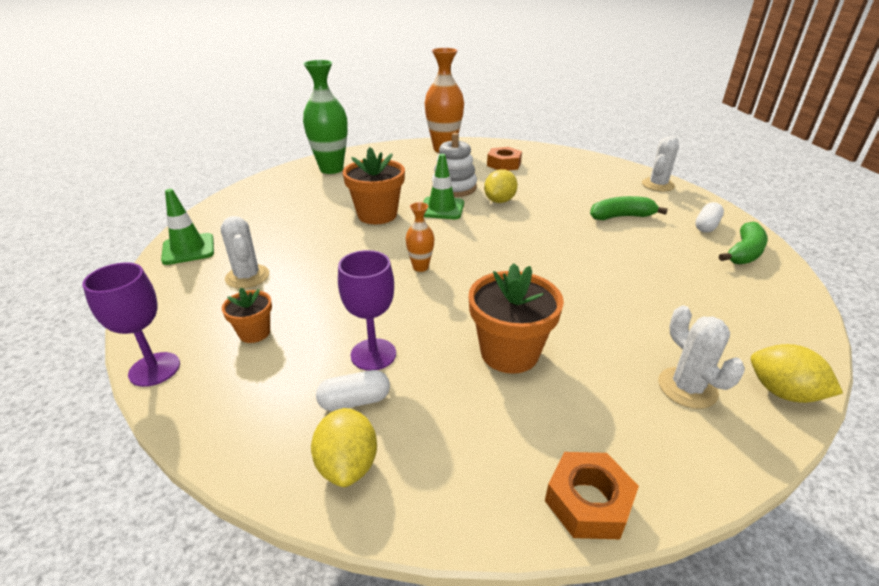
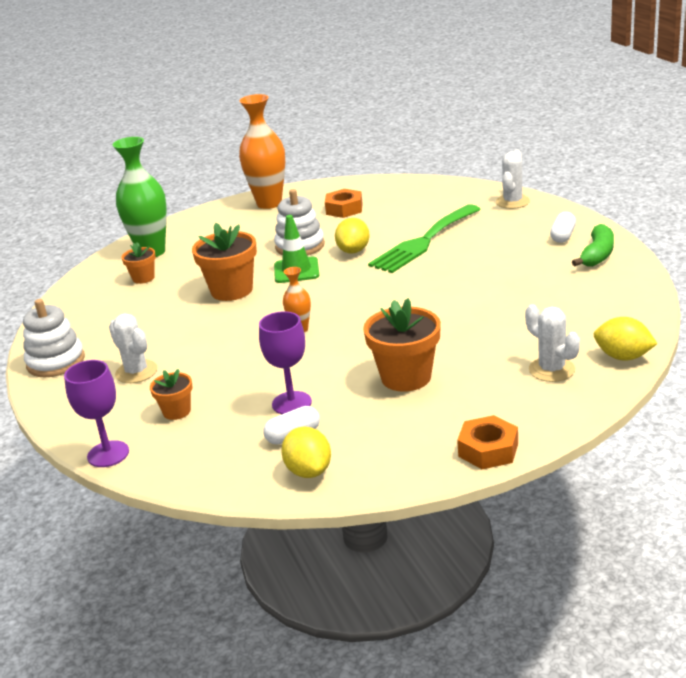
camera: 10 degrees left, 5 degrees down
green traffic cone [161,189,214,265] -> white stacking toy [23,299,85,377]
green banana [590,196,668,220] -> none
none -> orange flower pot [121,243,156,284]
none -> green fork [368,204,481,273]

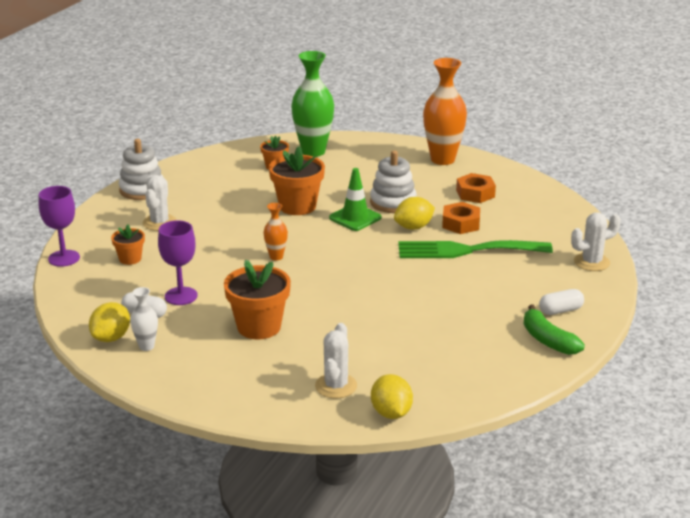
camera: 45 degrees right, 0 degrees up
orange nut [457,415,518,469] -> orange nut moved to [442,202,480,234]
green banana [572,224,614,267] -> green banana turned 75 degrees clockwise [524,304,585,355]
none -> white vase [130,287,158,351]

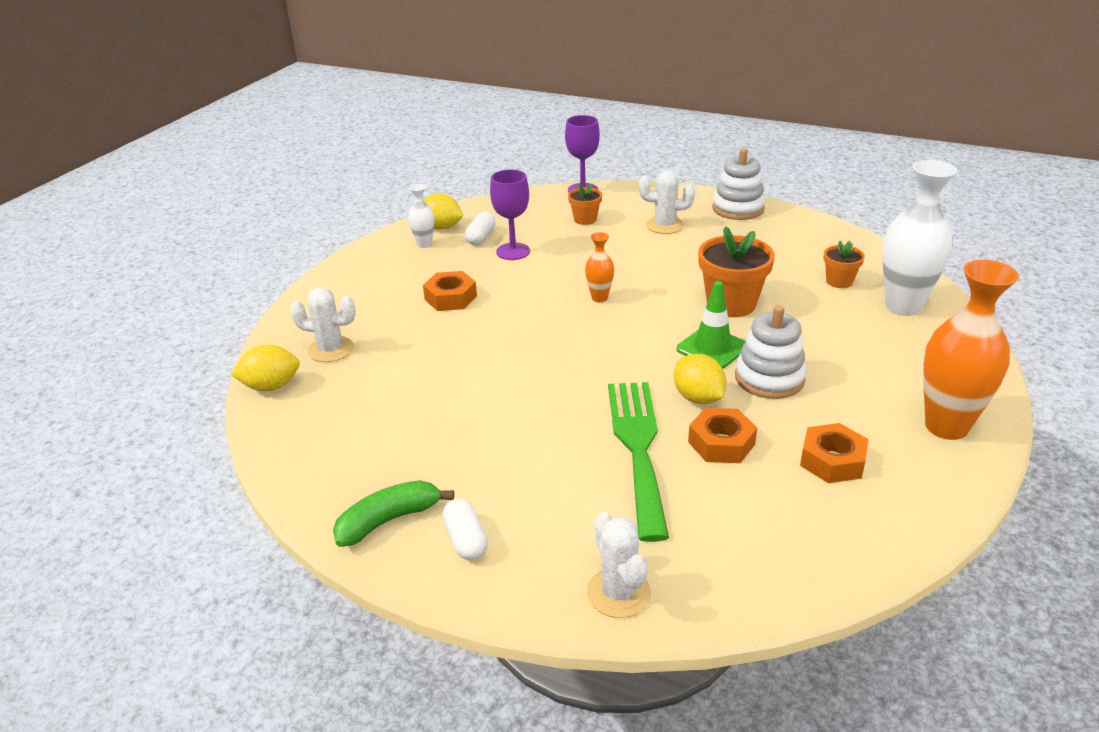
camera: 90 degrees right, 5 degrees up
orange flower pot [224,260,291,339] -> orange nut [423,271,477,311]
green vase [291,51,334,157] -> white vase [882,160,957,316]

